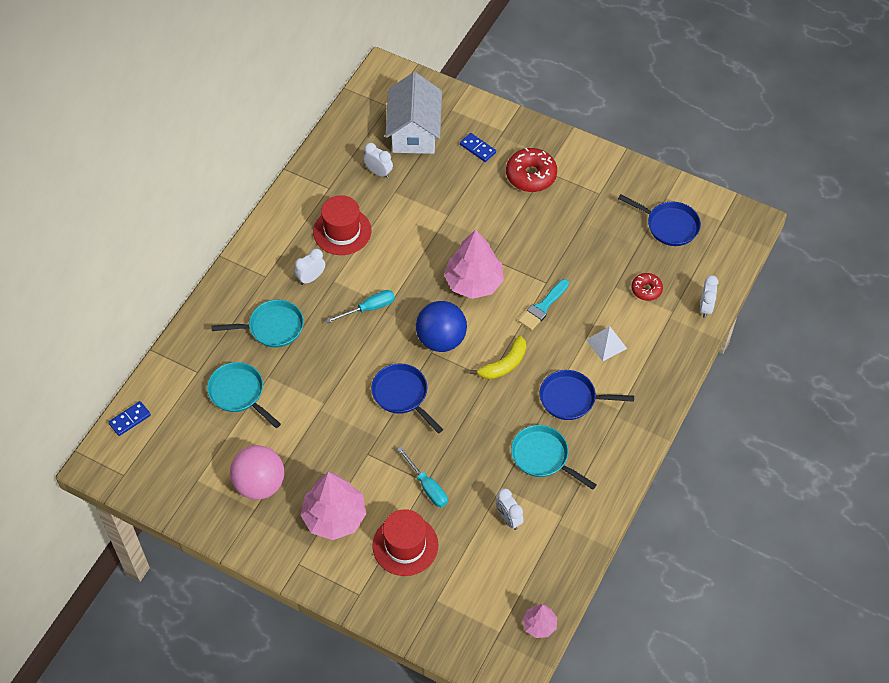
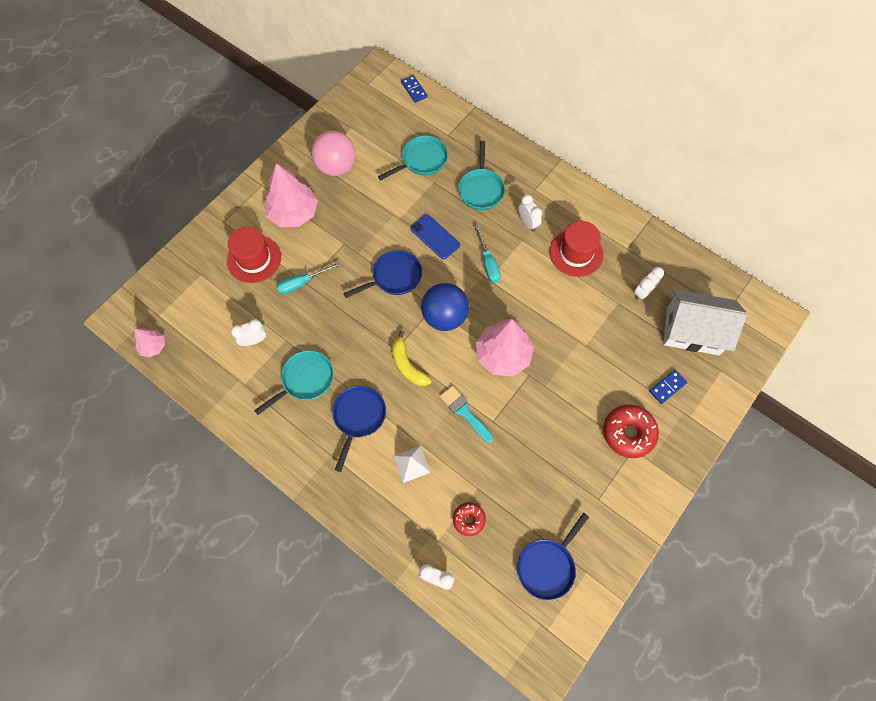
camera: 100 degrees right, 10 degrees up
none -> blue phone [410,214,460,259]

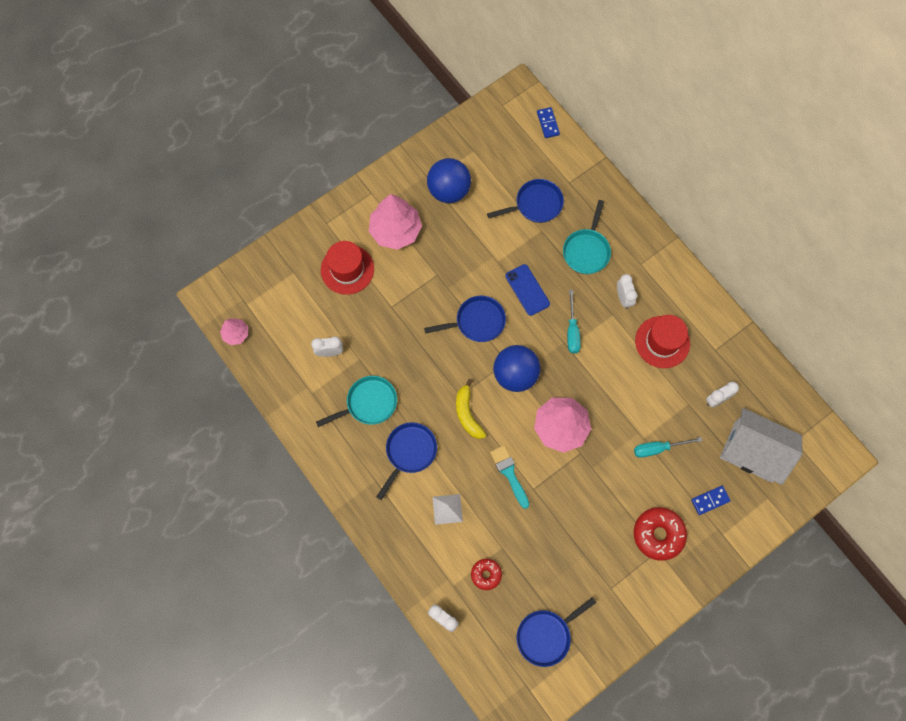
camera: 15 degrees right, 5 degrees up
turquoise screwdriver [276,262,340,294] -> turquoise screwdriver moved to [634,437,702,458]
pink ball [311,131,356,176] -> blue ball [427,158,471,203]
turquoise pan [378,136,448,180] -> blue pan [487,179,564,223]

